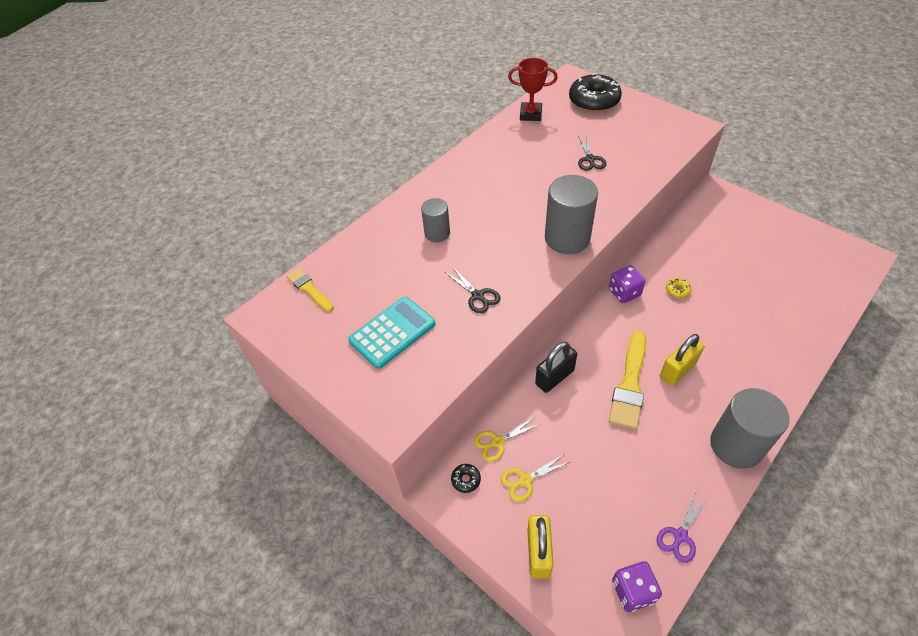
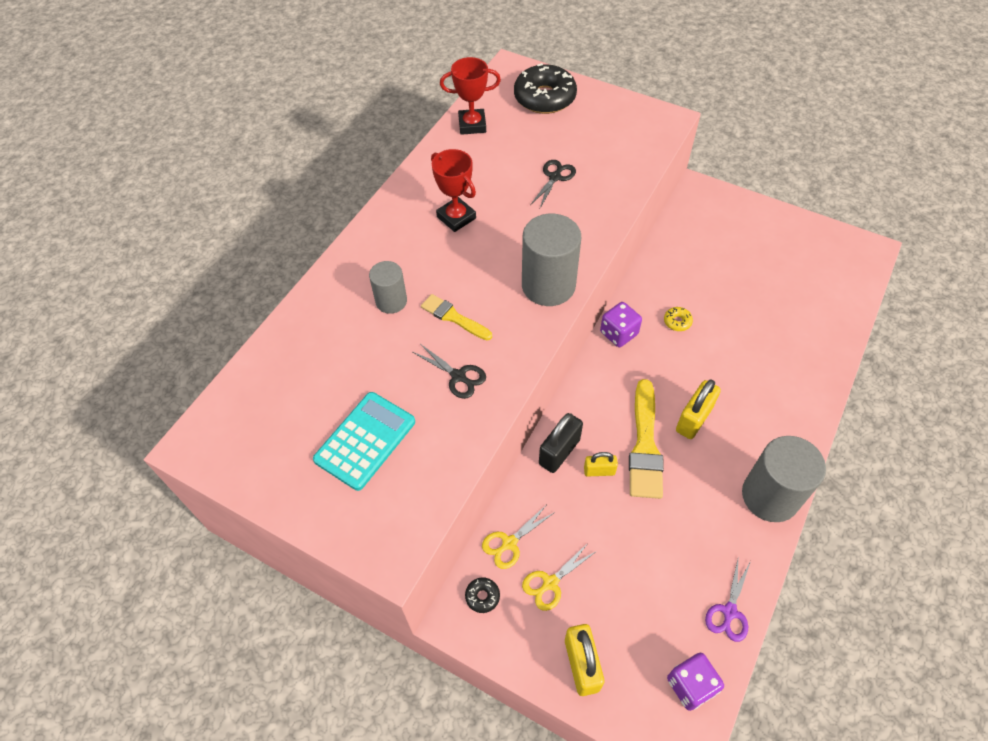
camera: 15 degrees left, 5 degrees up
yellow brush [286,268,334,312] -> yellow brush moved to [421,294,492,340]
black scissors [578,135,606,171] -> black scissors turned 135 degrees counterclockwise [530,160,576,208]
none -> red trophy [431,149,476,232]
none -> yellow padlock [584,452,618,477]

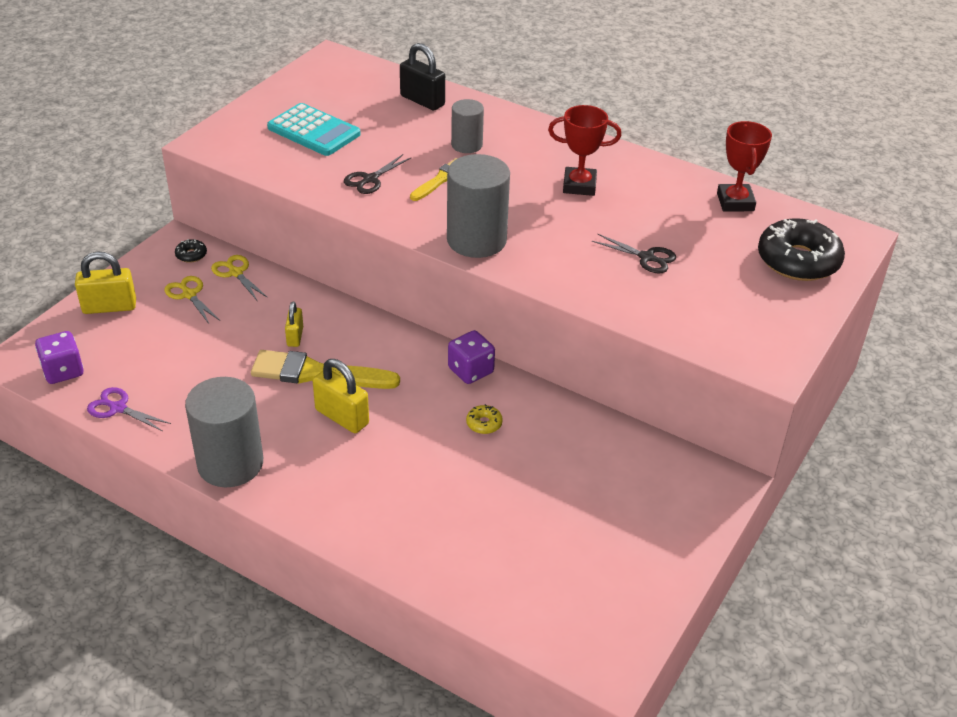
camera: 90 degrees right, 15 degrees down
red trophy [431,149,476,232] -> red trophy turned 45 degrees clockwise [548,105,621,196]
black padlock [539,413,583,473] -> black padlock moved to [400,43,445,111]

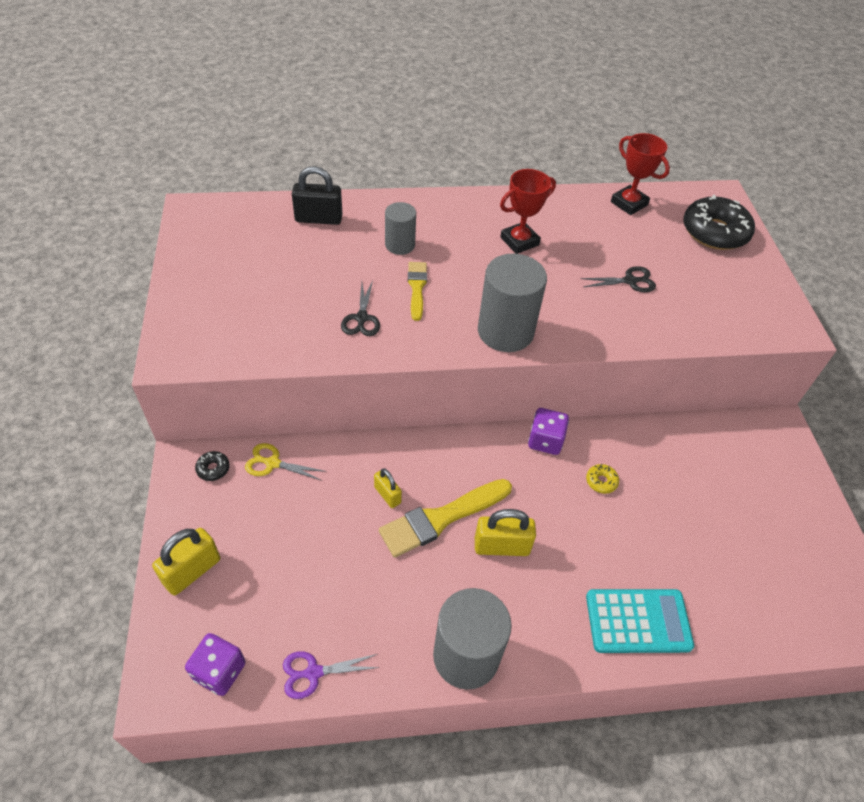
camera: 40 degrees left, 10 degrees up
yellow scissors [164,276,220,324] -> none
turquoise calculator [267,103,361,156] -> turquoise calculator moved to [586,589,694,653]

